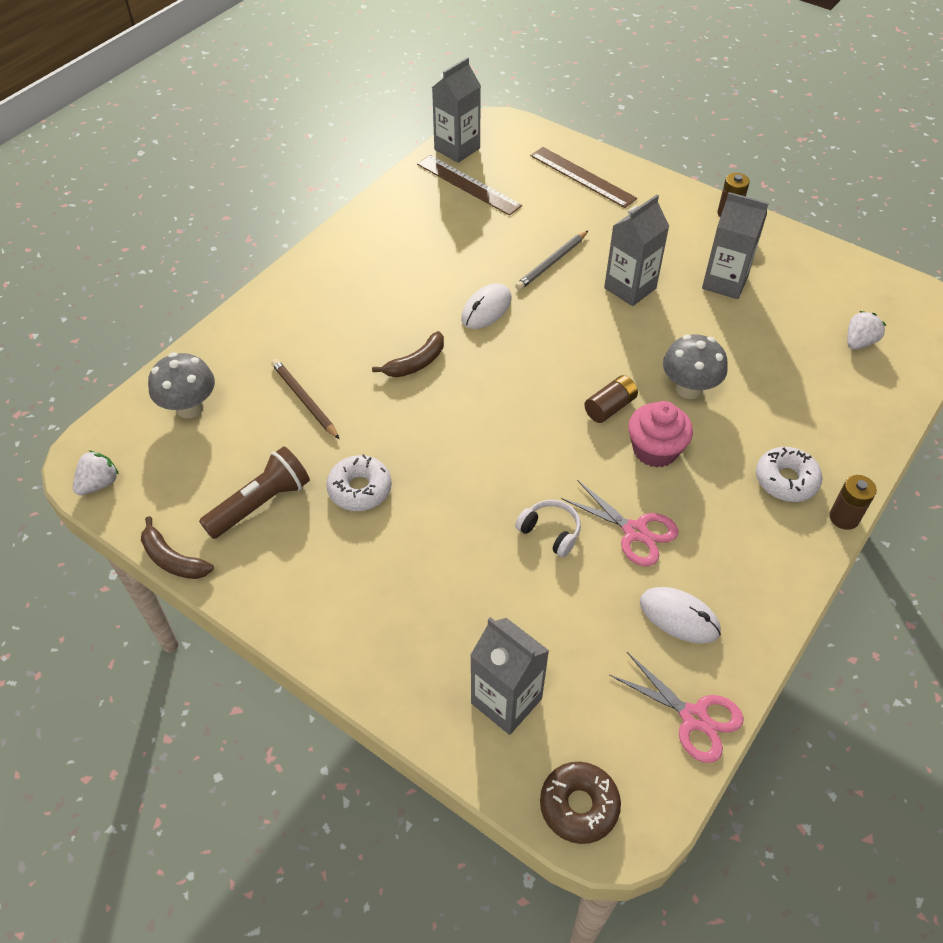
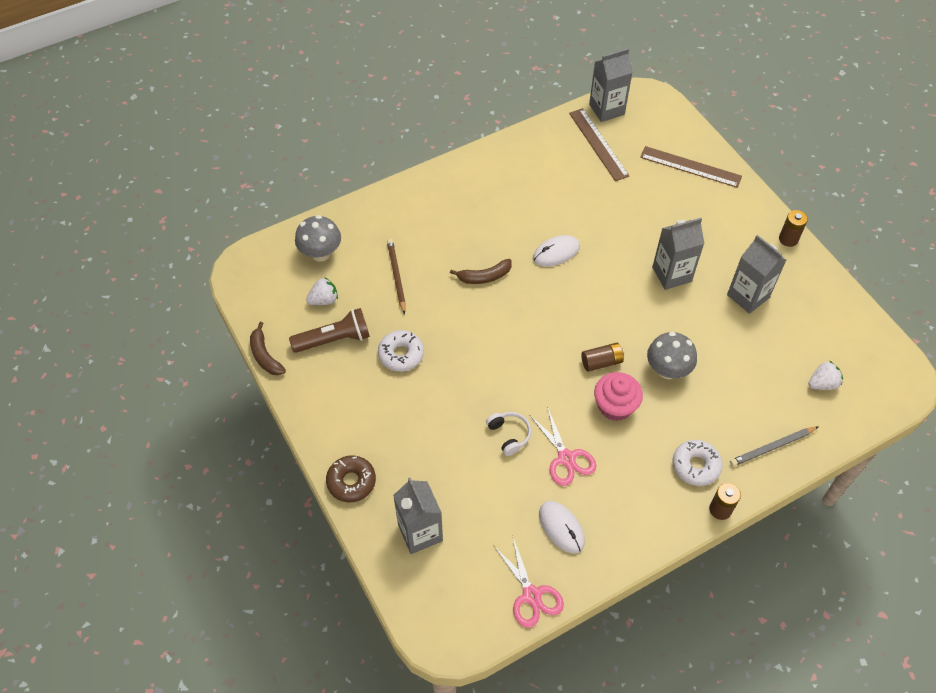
camera: 25 degrees right, 5 degrees up
white strawberry [73,450,119,495] -> white strawberry moved to [306,277,338,305]
grey pencil [515,231,588,290] -> grey pencil moved to [730,427,818,467]
brown ruler [530,147,637,208] -> brown ruler turned 45 degrees counterclockwise [640,146,742,188]
brown donut [540,762,621,844] -> brown donut moved to [326,455,376,503]

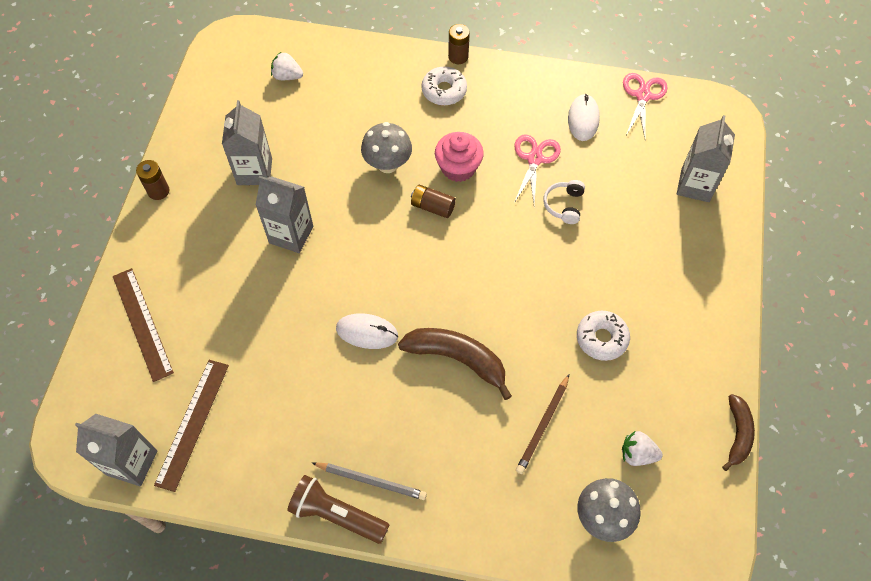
camera: 140 degrees left, 5 degrees up
brown flashlight [289,308,370,353] -> brown flashlight moved to [287,475,389,544]
brown donut [326,455,376,503] -> none
brown banana [450,259,512,284] -> brown banana [398,328,512,400], size x1.60
grey pencil [730,427,818,467] -> grey pencil moved to [312,462,427,500]

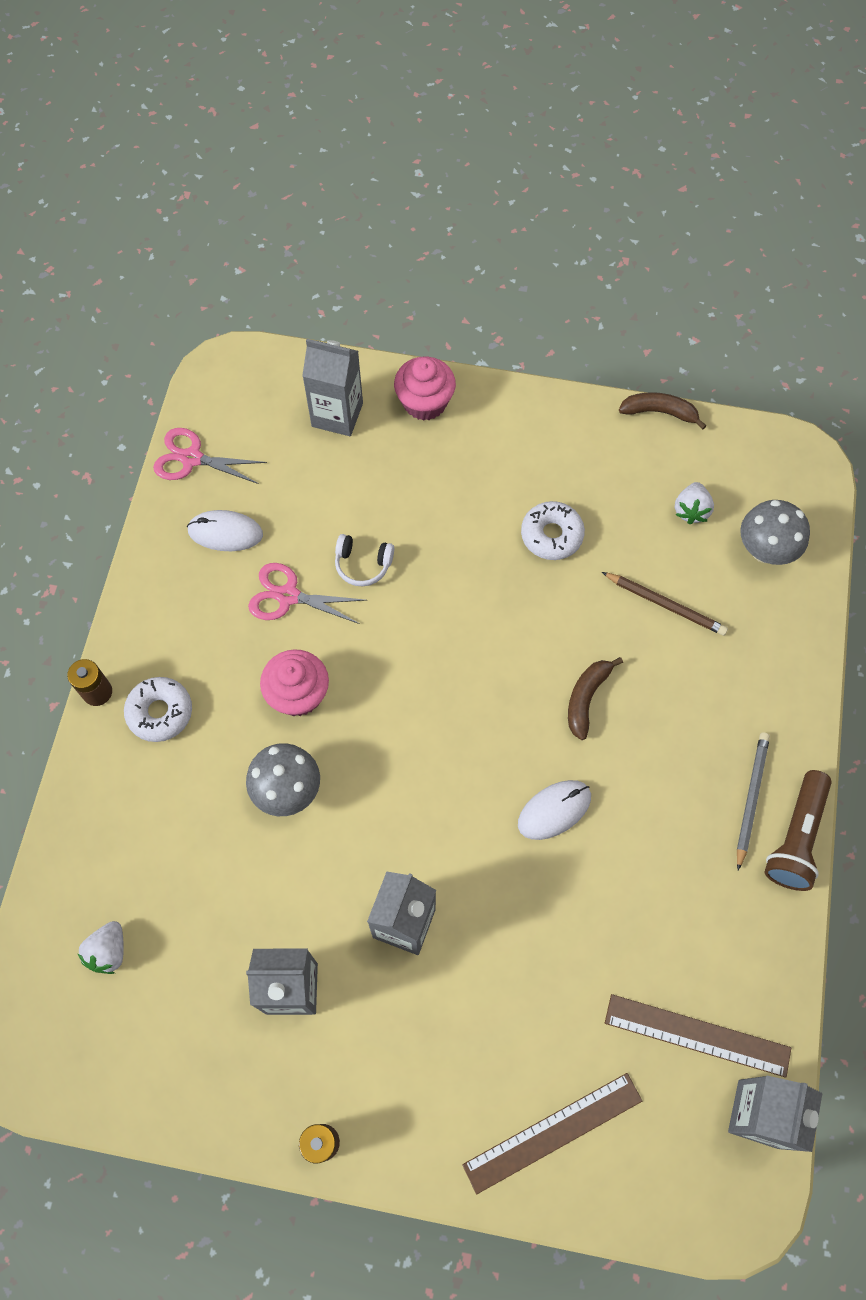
camera: 90 degrees left, 5 degrees up
white mouse [336,313,398,349] -> white mouse turned 45 degrees clockwise [518,780,591,840]
brown banana [398,328,512,400] -> brown banana [568,657,623,740], size x0.63
brown battery [411,184,456,218] -> none
none -> pink cupcake [394,357,456,421]

